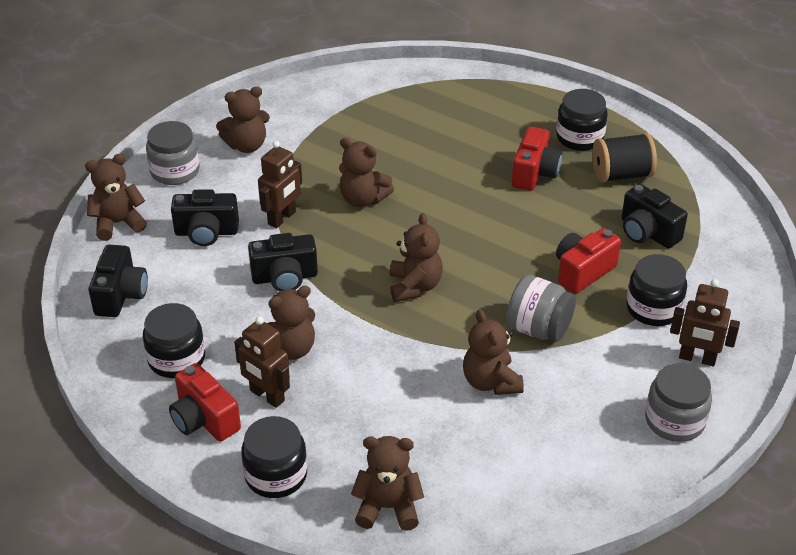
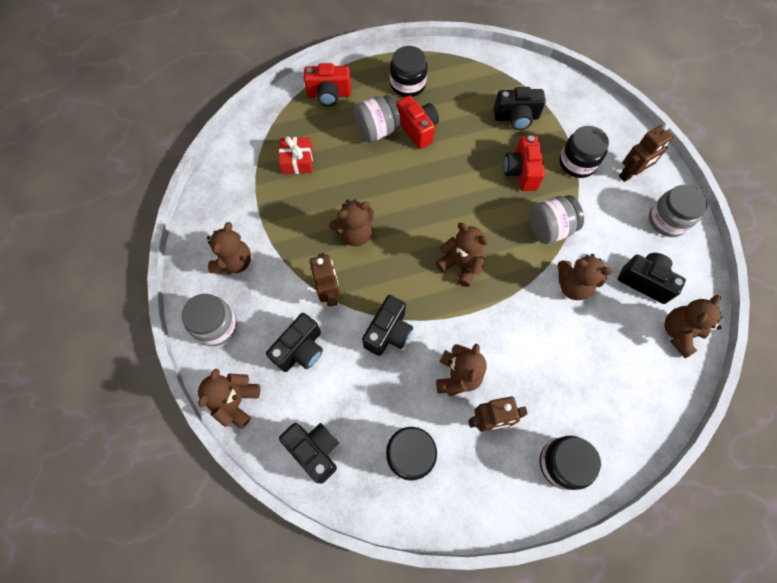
camera: 50 degrees left, 25 degrees up
red camera [169,363,241,442] -> red camera moved to [304,63,351,106]
brown teddy bear [351,436,424,531] -> brown teddy bear moved to [664,295,722,358]
black spool [592,133,657,183] -> none
none -> red gift [279,136,313,174]
none -> grey jar [354,95,401,142]
none -> black camera [618,253,686,304]

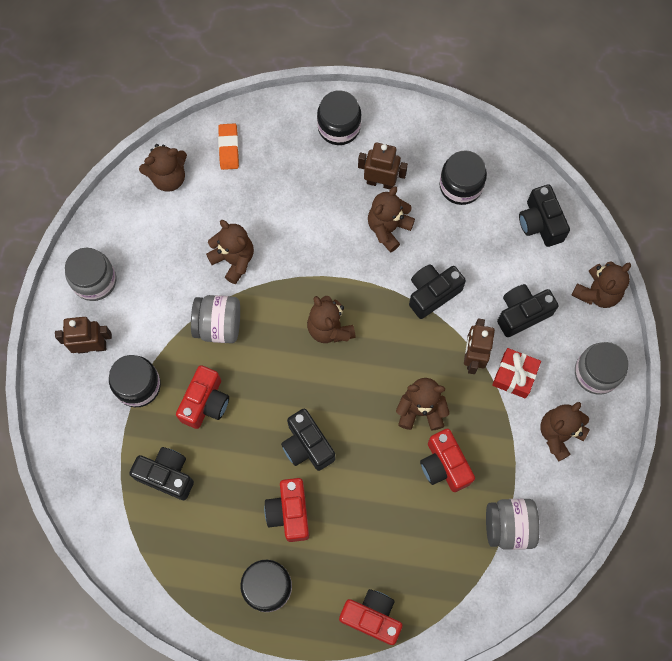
camera: 155 degrees left, 5 degrees up
red gift [279,136,313,174] -> red gift moved to [492,348,541,399]
grey jar [354,95,401,142] -> grey jar moved to [486,499,540,550]
black camera [618,253,686,304] -> black camera moved to [281,409,335,471]
none -> orange eraser [218,123,239,170]
none -> red camera [420,429,475,492]

